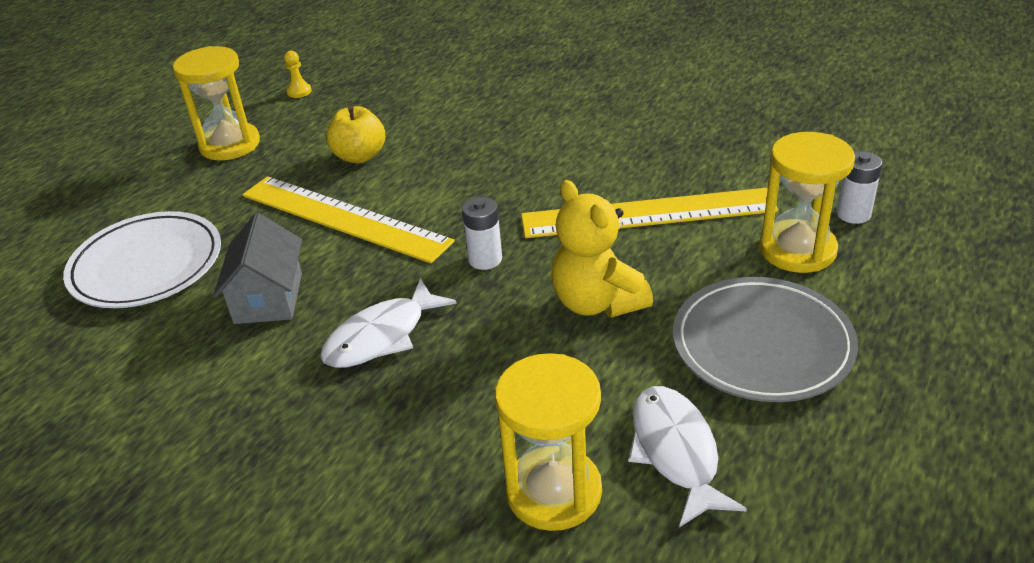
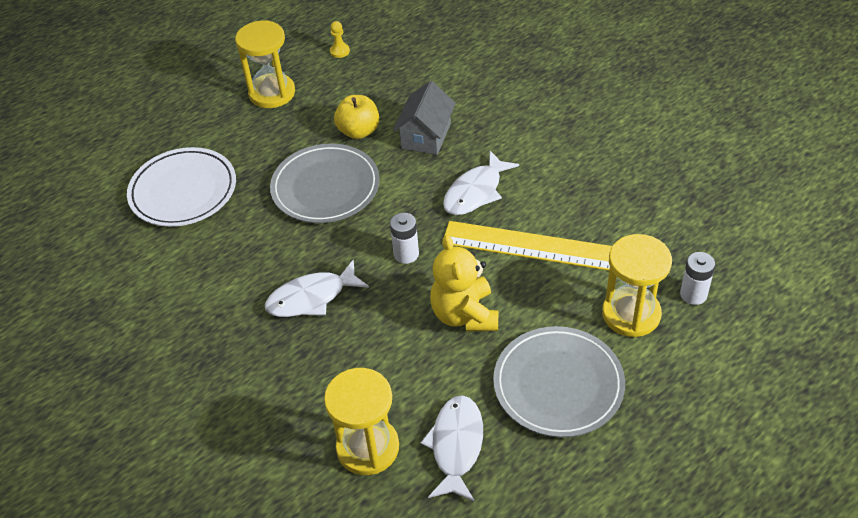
camera: 20 degrees right, 10 degrees up
grey house [213,213,302,324] -> grey house moved to [393,81,456,155]
yellow ruler [242,176,455,264] -> grey plate [270,144,380,223]
none -> white fish [443,151,519,215]

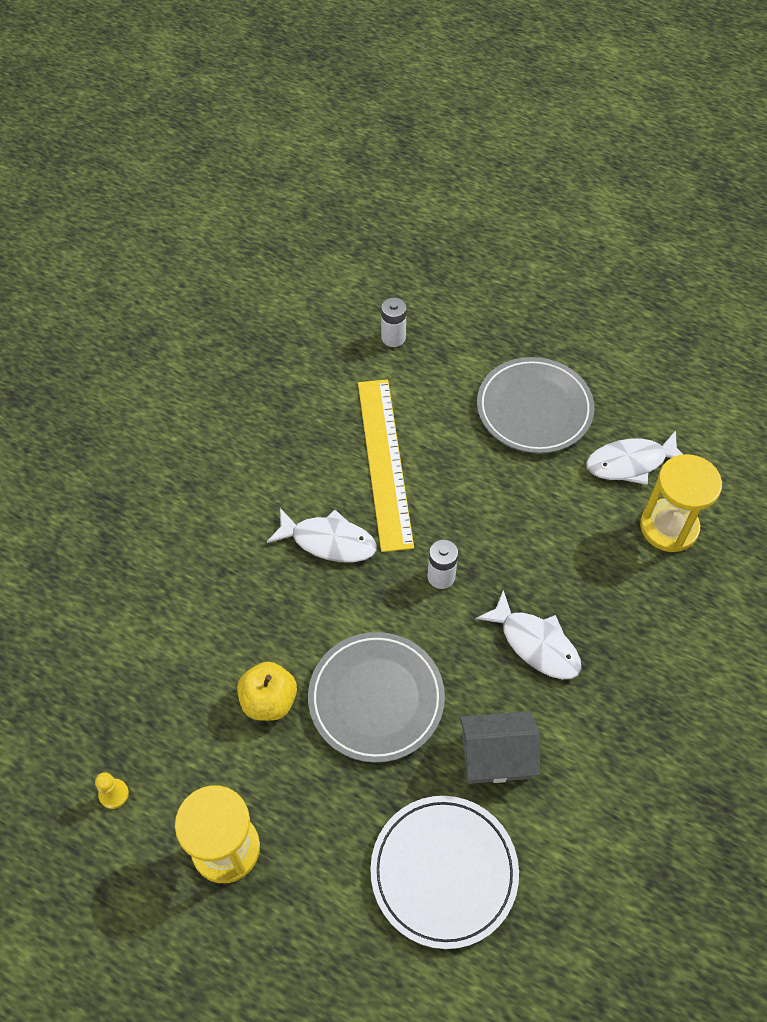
camera: 115 degrees left, 10 degrees up
grey house [393,81,456,155] -> grey house moved to [460,711,540,784]
yellow teddy bear [430,235,498,331] -> none
yellow hourglass [602,234,672,337] -> none

